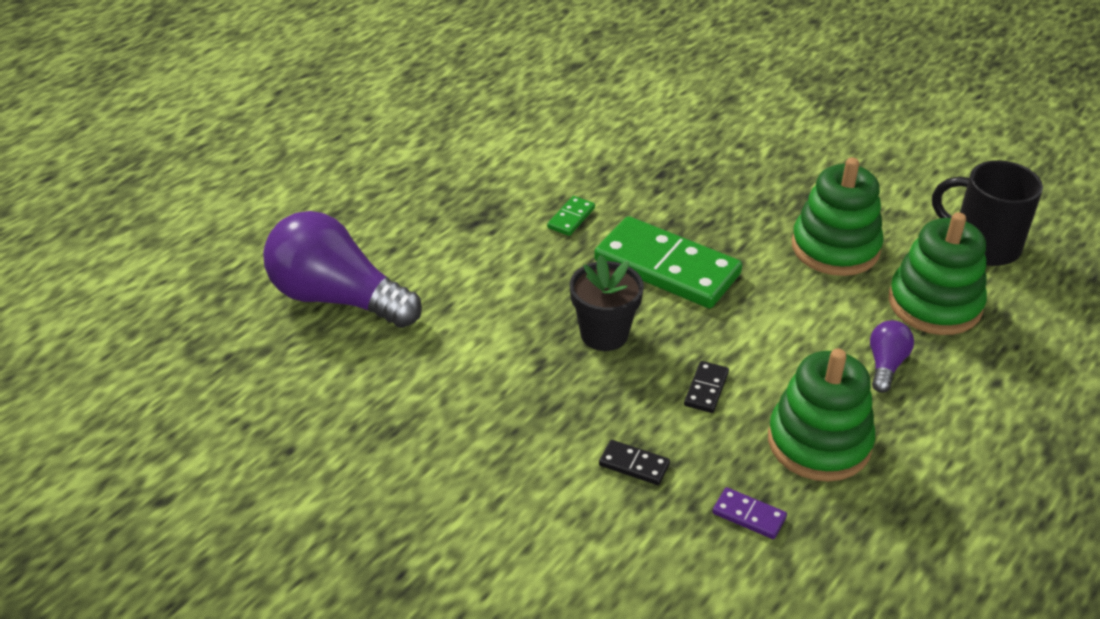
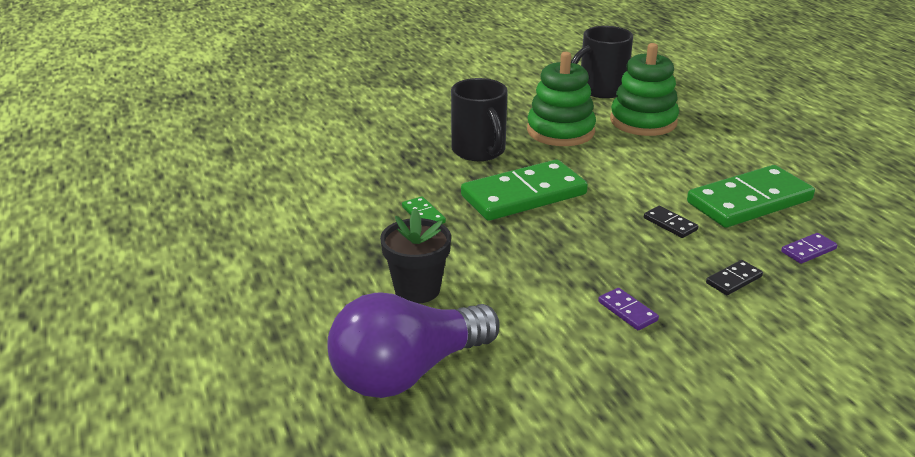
camera: 60 degrees left, 10 degrees down
black flower pot [570,254,644,351] -> black flower pot moved to [380,208,451,303]
green stacking toy [768,348,875,482] -> green domino [687,165,815,228]
purple light bulb [870,320,914,393] -> none
none -> black mug [451,78,508,161]
none -> purple domino [598,288,659,330]

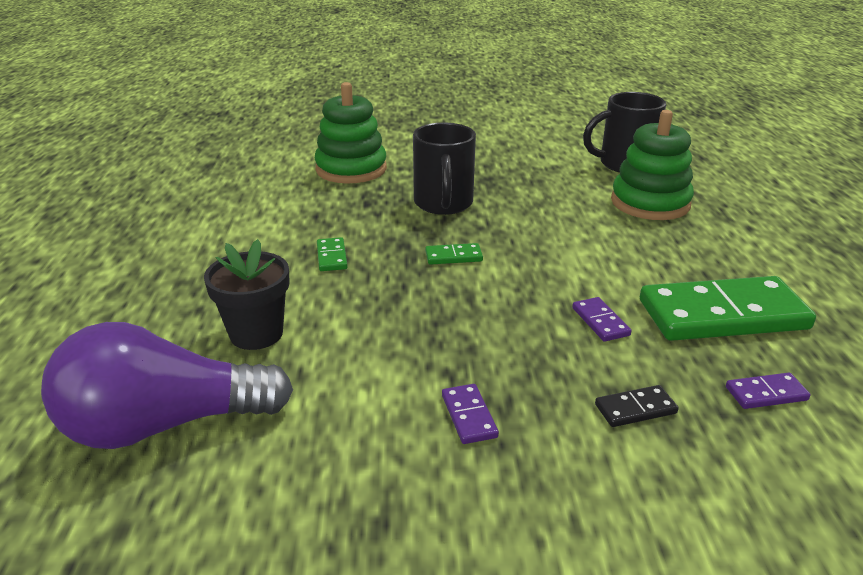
camera: 20 degrees right, 0 degrees up
green domino [461,160,588,221] -> green domino [425,243,483,265], size x0.41
green stacking toy [527,52,596,146] -> green stacking toy moved to [315,82,387,184]
black domino [644,206,698,238] -> purple domino [572,297,632,342]

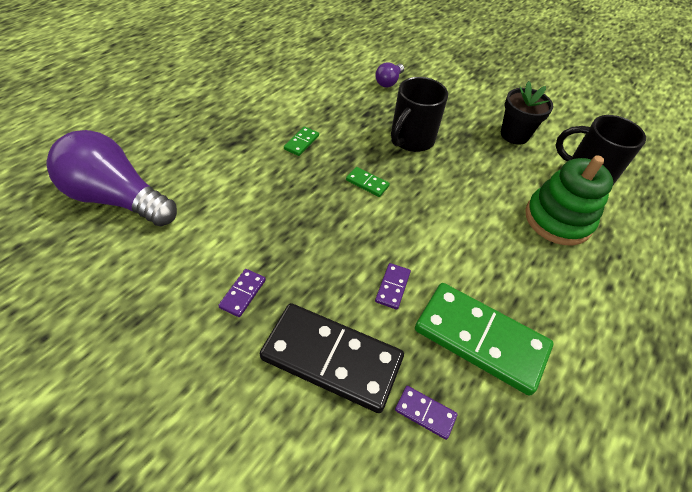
camera: 35 degrees right, 20 degrees up
black flower pot [204,239,290,350] -> black flower pot moved to [501,81,553,145]
green stacking toy [315,82,387,184] -> purple light bulb [375,62,404,87]
black domino [595,385,679,427] -> black domino [260,303,404,413], size x2.43

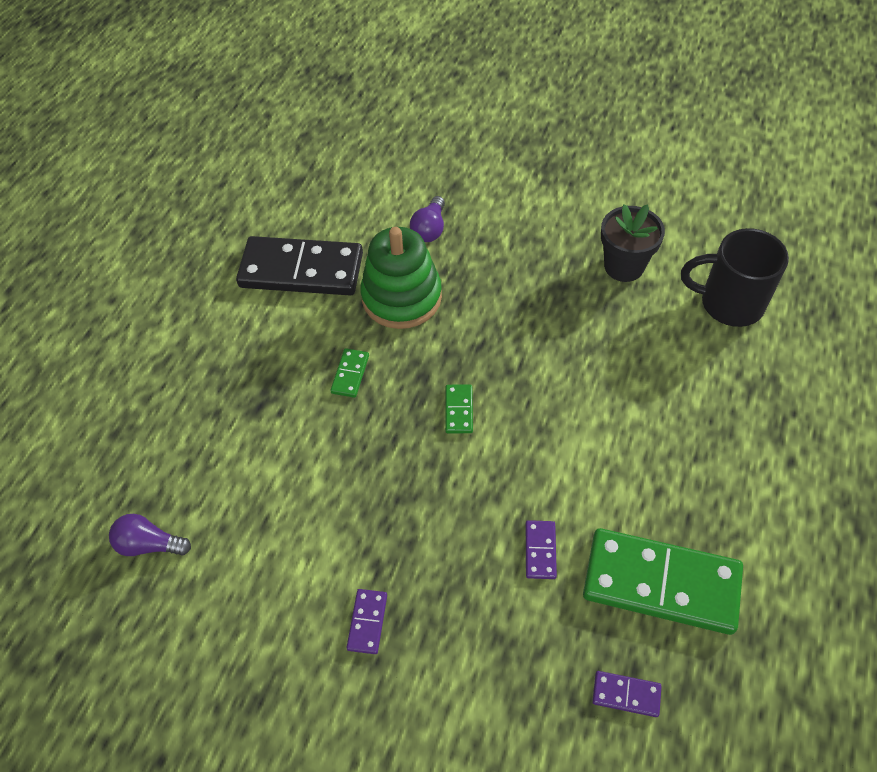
camera: 10 degrees left, 5 degrees up
purple light bulb [47,130,177,226] -> purple light bulb [109,514,191,556], size x0.45
black domino [260,303,404,413] -> black domino moved to [236,236,363,296]
green domino [346,167,390,197] -> green domino turned 75 degrees clockwise [445,385,473,433]
black mug [391,77,448,152] -> none
green stacking toy [526,155,613,245] -> green stacking toy moved to [360,227,442,329]

